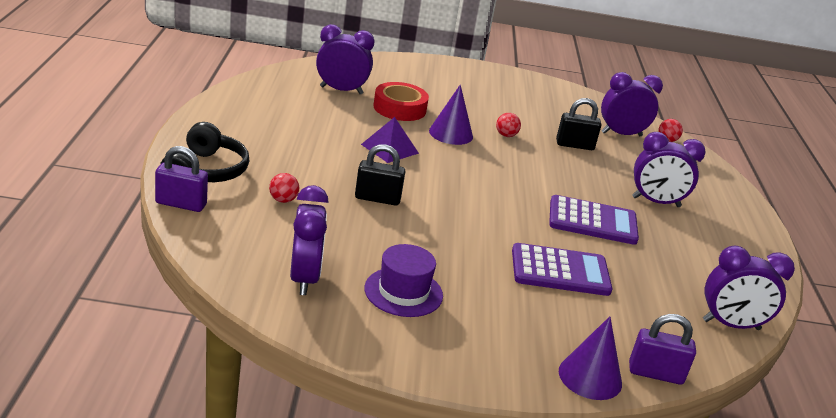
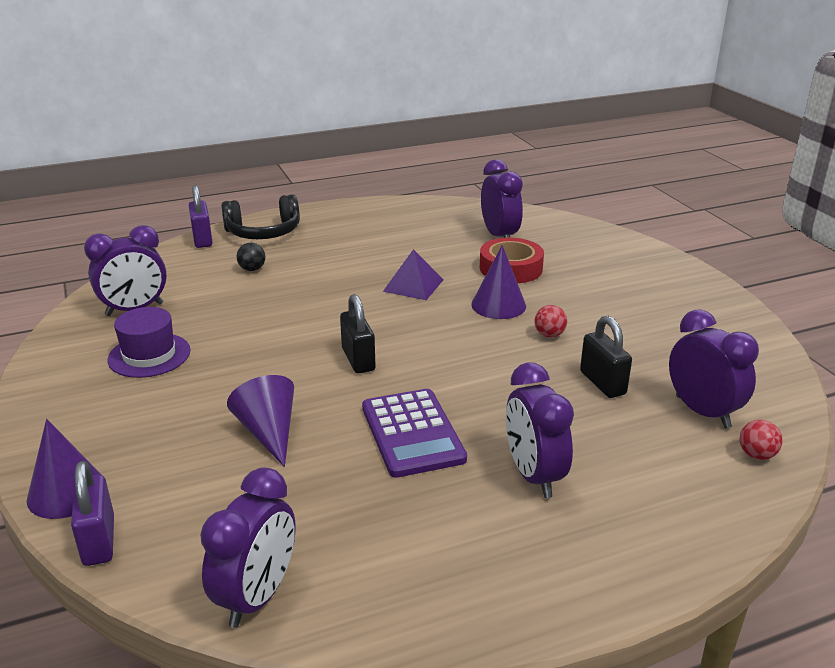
camera: 70 degrees right, 0 degrees up
red ball [269,173,299,203] -> black ball [237,243,265,271]
black padlock [355,144,405,206] -> black padlock moved to [340,294,375,373]
purple calculator [512,243,612,296] -> purple cone [227,375,294,467]
purple clock [703,246,795,330] -> purple clock turned 135 degrees counterclockwise [200,467,296,628]

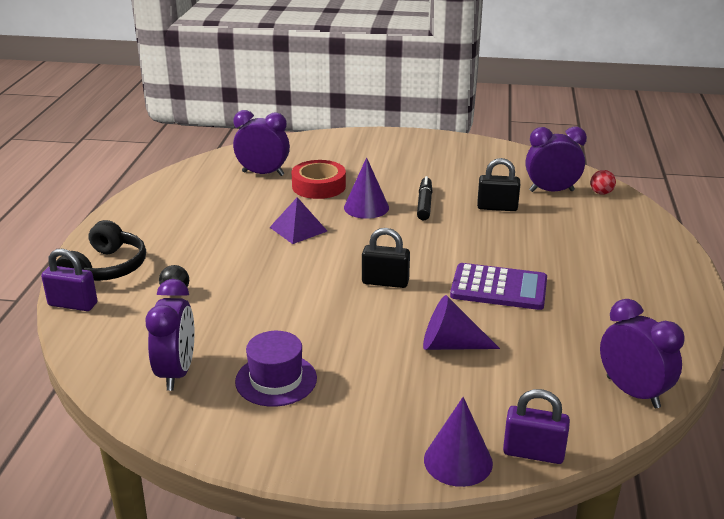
camera: 60 degrees left, 0 degrees up
purple clock [506,362,574,498] -> none
red ball [534,305,567,337] -> black marker [417,176,433,220]

